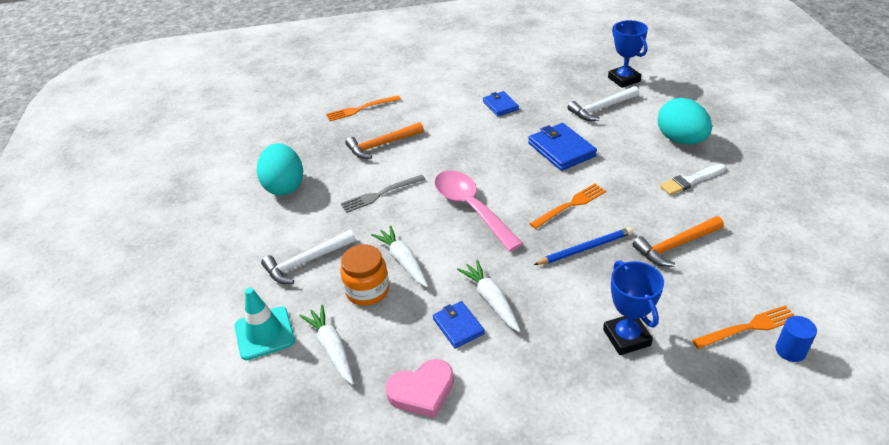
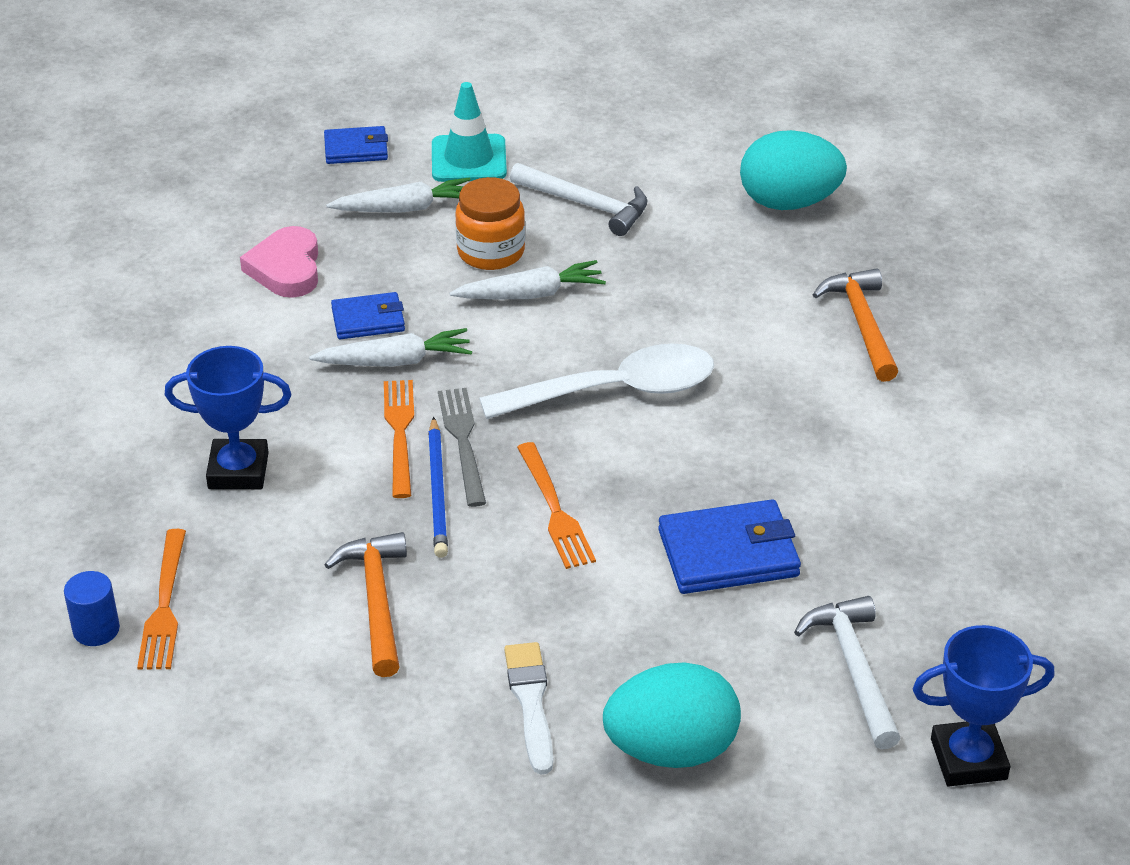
camera: 105 degrees right, 0 degrees up
white hammer [261,230,356,284] -> white hammer turned 135 degrees clockwise [510,163,647,236]
orange fork [326,95,401,121] -> orange fork moved to [384,380,414,498]
grey fork [341,175,426,213] -> grey fork moved to [438,388,486,507]
pink spoon [434,171,523,252] -> white spoon [479,343,714,419]
blue wallet [483,91,519,116] -> blue wallet moved to [324,126,388,164]

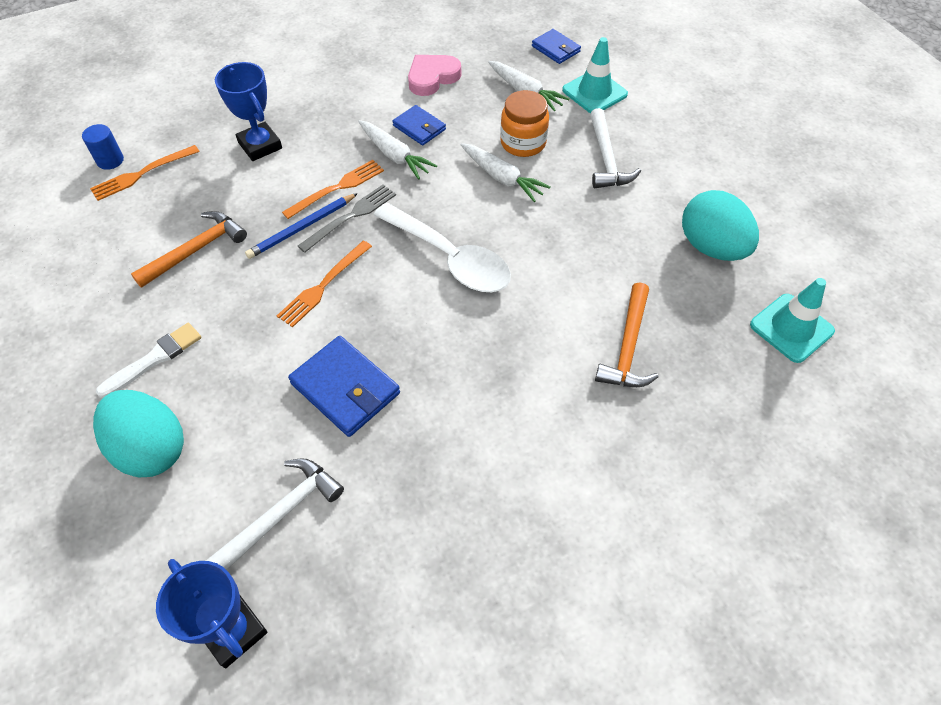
camera: 55 degrees right, 15 degrees up
orange hammer [813,268,898,382] -> orange hammer turned 150 degrees clockwise [595,282,659,387]
none -> turquoise traffic cone [750,278,835,363]

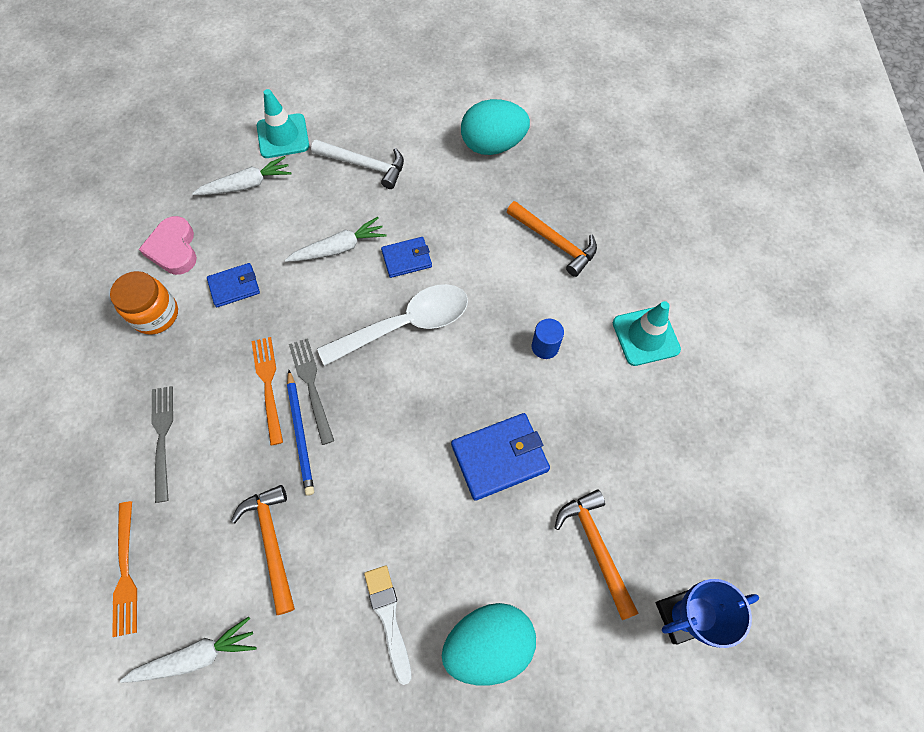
camera: 65 degrees left, 10 degrees up
blue cylinder [82,124,124,170] -> blue cylinder moved to [532,319,564,359]
white hammer [206,459,344,570] -> orange hammer [555,490,638,620]
blue trophy [215,62,282,161] -> grey fork [152,386,173,503]
orange fork [277,241,372,328] -> none
white carrot [358,120,437,180] -> white carrot moved to [120,617,257,683]
orange jar [500,90,549,157] -> orange jar moved to [110,271,178,335]
blue wallet [532,29,581,64] -> blue wallet moved to [381,237,432,278]
turquoise traffic cone [750,278,835,363] -> turquoise traffic cone moved to [613,301,681,366]

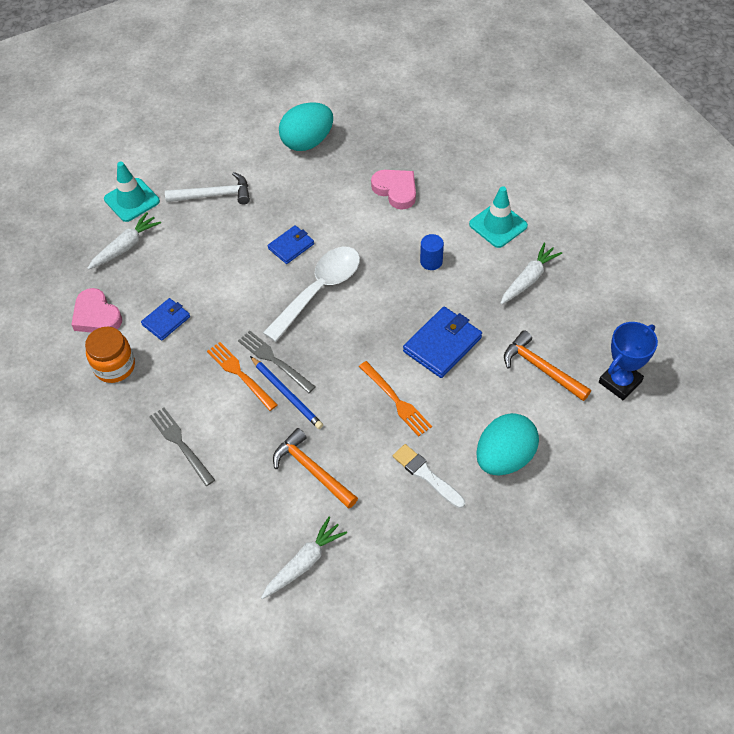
camera: 25 degrees left, 10 degrees down
orange fork [112,501,137,637] -> orange fork moved to [359,361,432,437]
white carrot [285,217,387,262] -> white carrot moved to [500,243,562,305]
orange hammer [507,201,597,277] -> pink heart [371,170,416,210]

